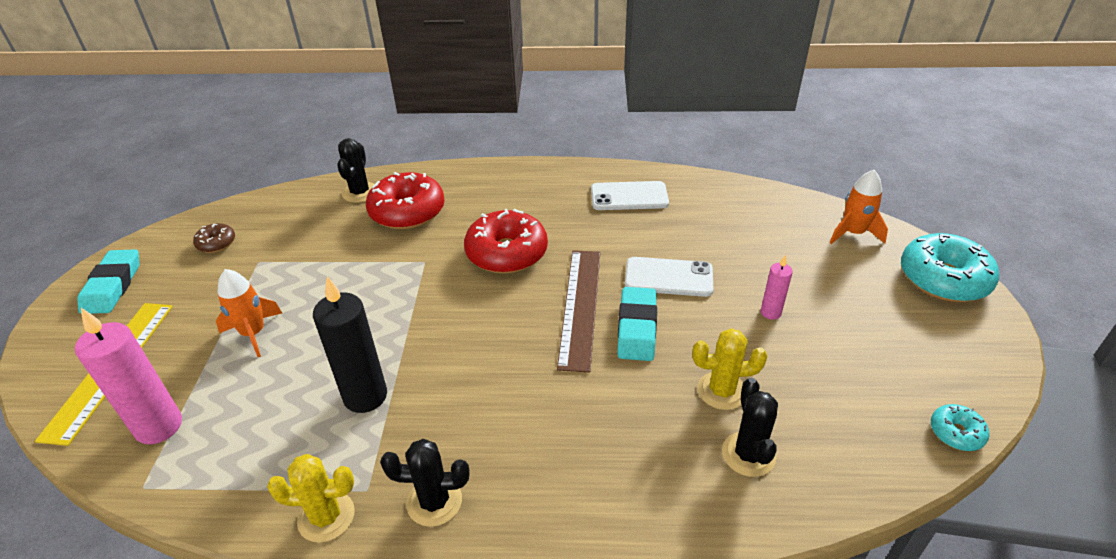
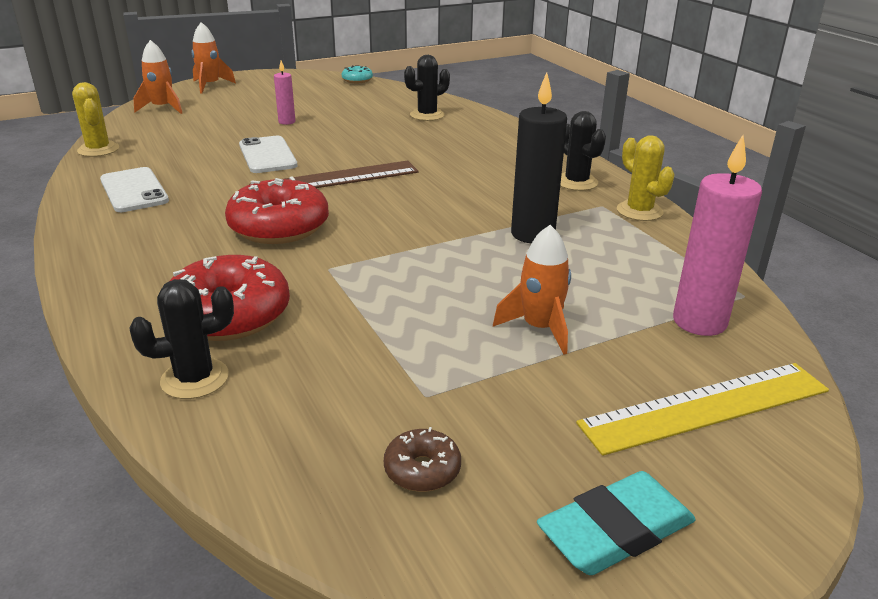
camera: 120 degrees left, 10 degrees down
turquoise eraser [617,287,657,361] -> none
yellow cactus [692,328,767,410] -> yellow cactus moved to [72,82,119,157]
turquoise donut [901,233,999,302] -> orange rocket [191,22,236,94]

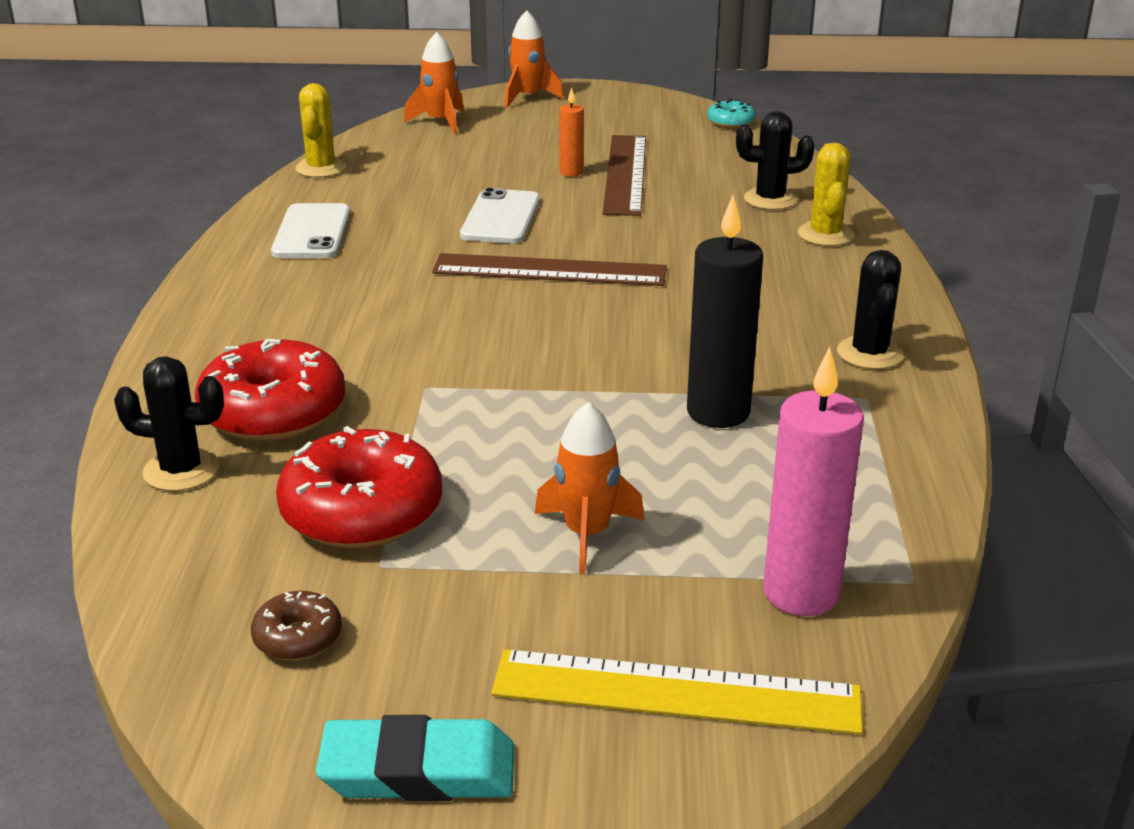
camera: 30 degrees right, 0 degrees up
red donut [225,177,329,244] -> red donut moved to [276,426,442,549]
pink candle [274,60,295,125] -> orange candle [559,87,584,177]
yellow cactus [617,135,675,221] -> yellow cactus moved to [798,143,854,246]
none -> brown ruler [603,135,646,216]

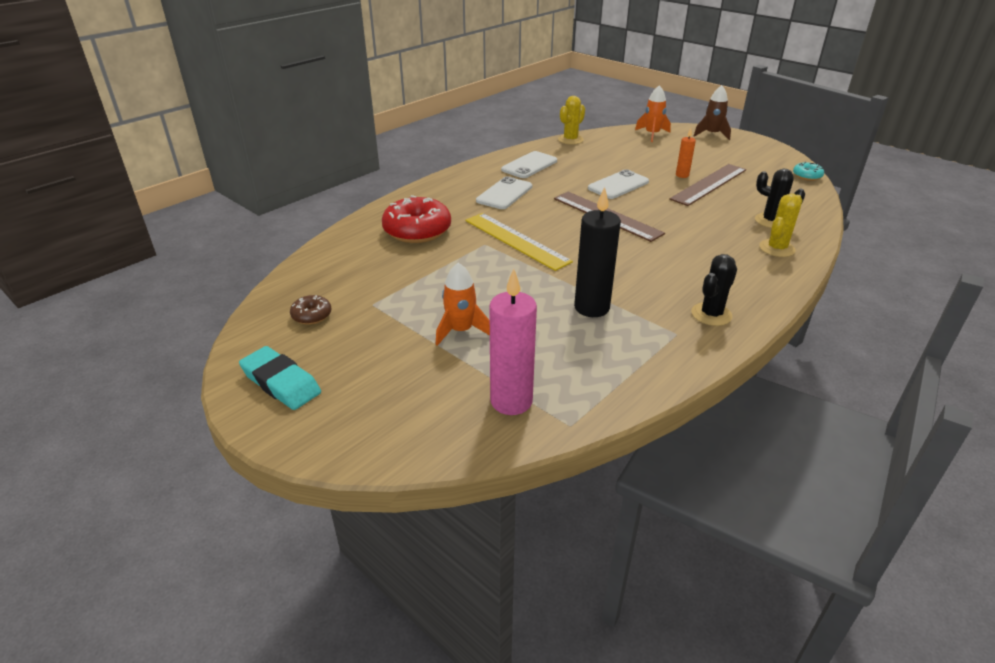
camera: 40 degrees right, 5 degrees up
black cactus [114,356,224,491] -> none
red donut [276,426,442,549] -> none
yellow ruler [491,649,863,735] -> yellow ruler moved to [465,213,573,271]
orange rocket [505,10,564,108] -> brown rocket [694,85,731,140]
none -> white phone [476,176,532,209]

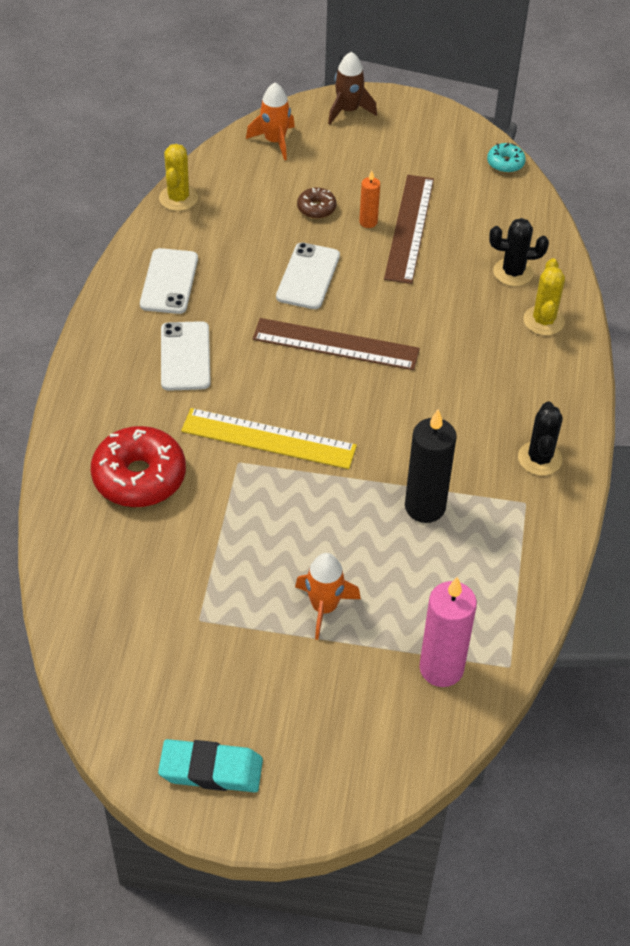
camera: 35 degrees left, 15 degrees up
brown donut [290,295,332,325] -> brown donut moved to [297,187,337,219]

